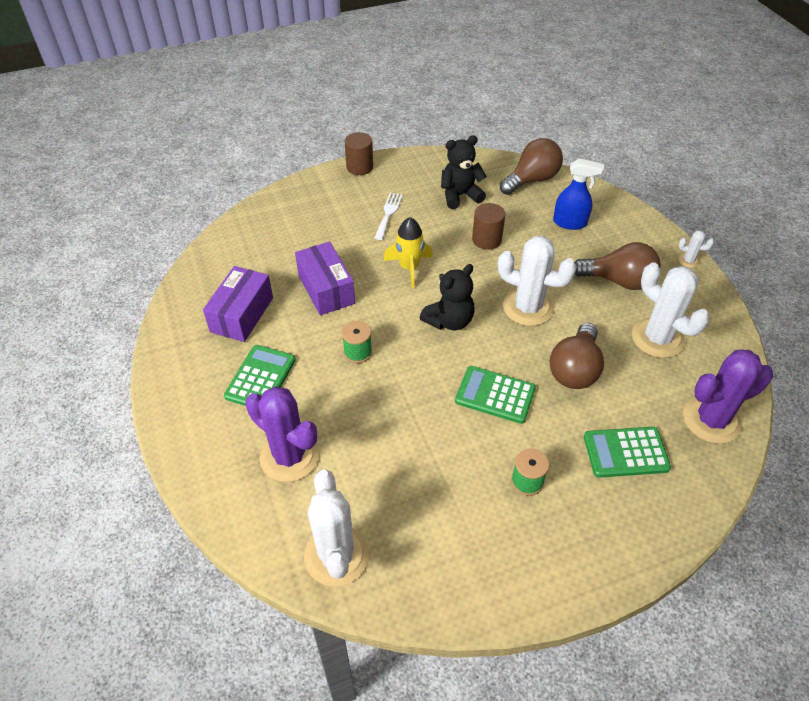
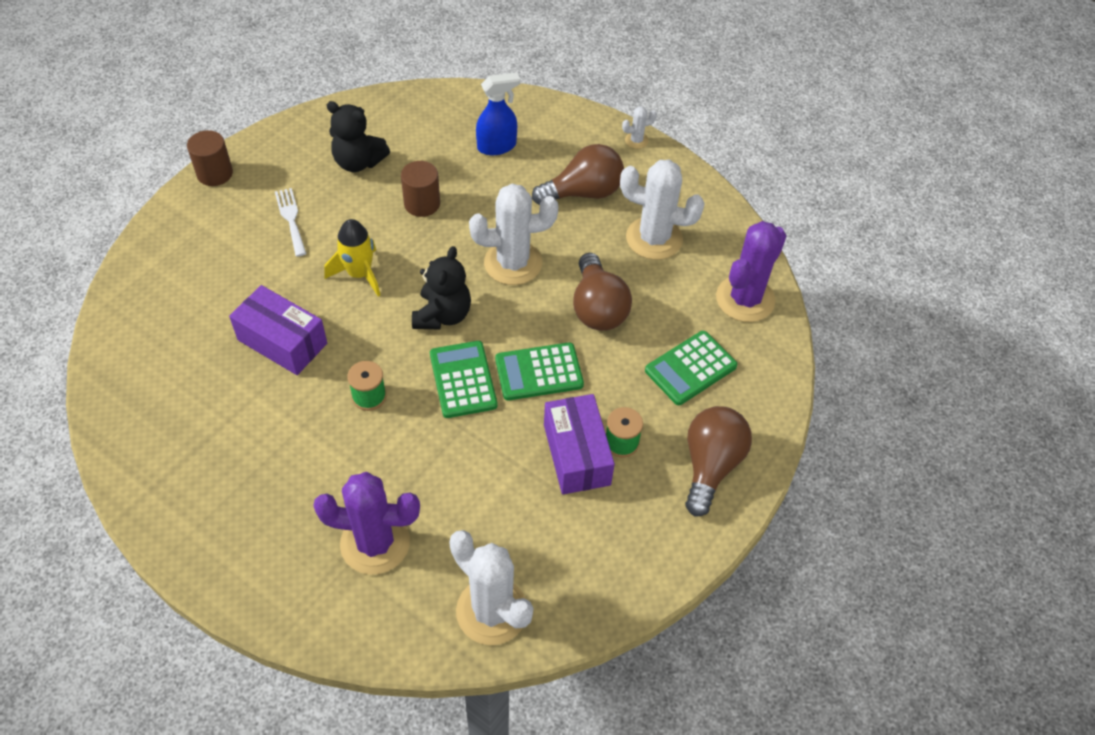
camera: 35 degrees left, 5 degrees up
purple box [203,266,273,342] -> purple box moved to [544,394,615,494]
green calculator [224,345,296,406] -> green calculator moved to [430,341,497,418]
black teddy bear [441,135,487,209] -> black teddy bear turned 105 degrees counterclockwise [327,101,390,172]
brown light bulb [500,138,563,195] -> brown light bulb moved to [685,406,752,516]

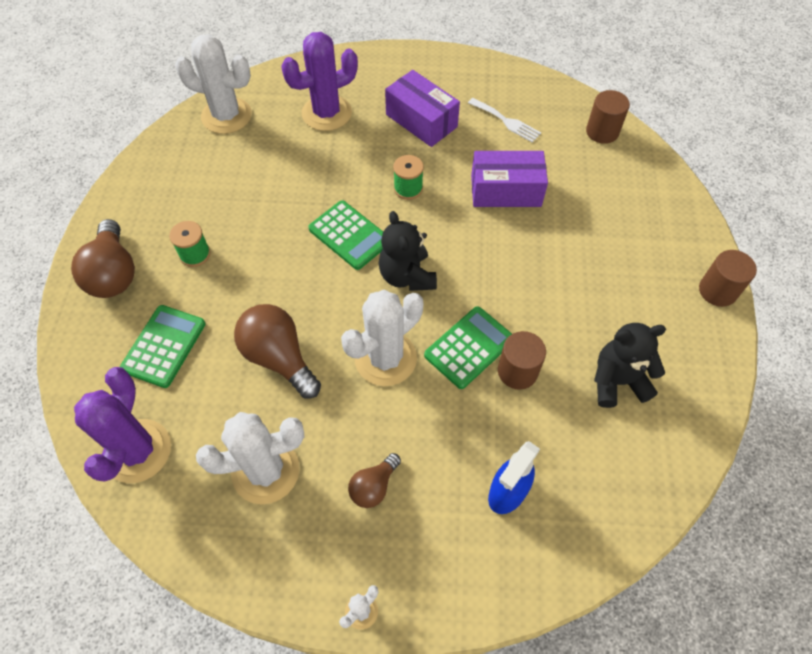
camera: 150 degrees right, 5 degrees up
white fork [275,188,306,257] -> white fork moved to [468,98,541,143]
yellow rocket [324,219,380,297] -> none
green calculator [495,342,584,401] -> green calculator moved to [424,306,512,389]
brown light bulb [532,144,624,205] -> brown light bulb [348,453,401,508], size x0.57
purple box [544,394,615,494] -> purple box moved to [385,70,460,147]
none -> brown cylinder [586,90,630,144]

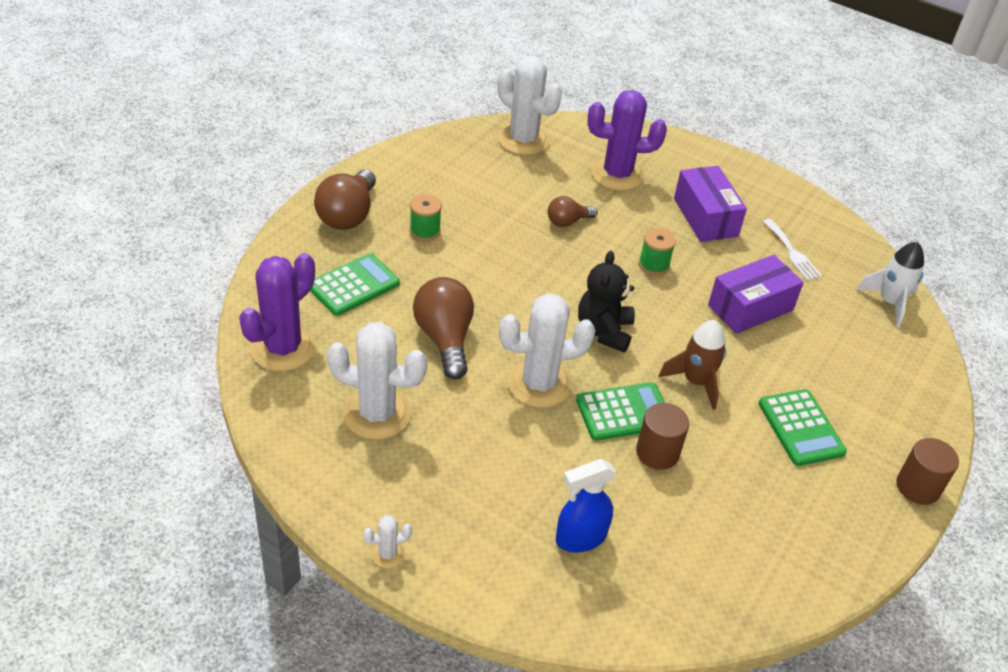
camera: 25 degrees right, 15 degrees down
green calculator [308,201,383,270] -> green calculator moved to [759,389,847,466]
brown light bulb [348,453,401,508] -> brown light bulb moved to [548,196,597,227]
purple box [471,151,548,207] -> purple box turned 60 degrees counterclockwise [708,255,804,334]
brown cylinder [586,90,630,144] -> white rocket [856,242,924,327]
black teddy bear [594,323,666,408] -> none
none -> brown rocket [659,320,726,410]

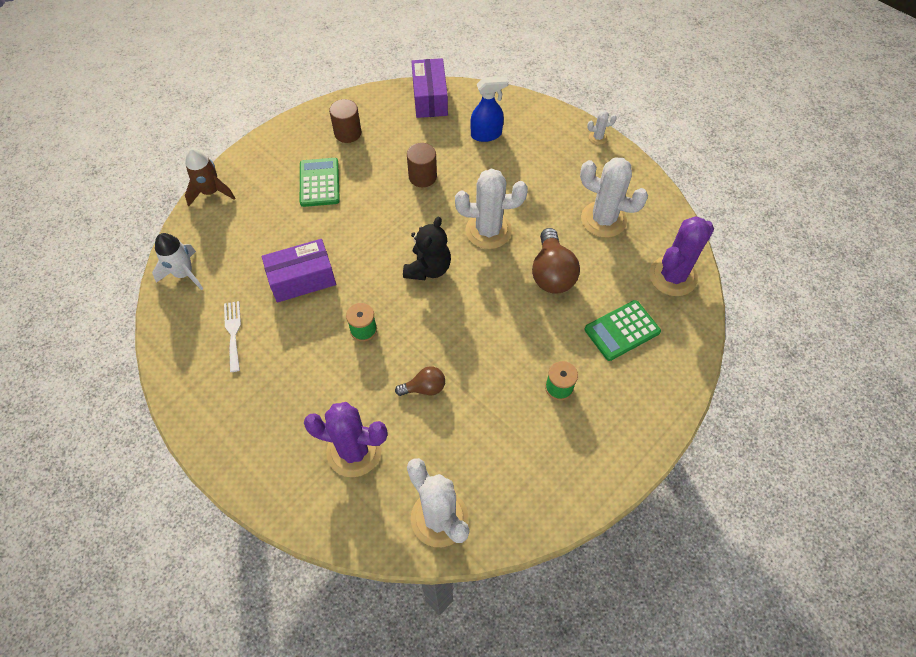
camera: 165 degrees left, 15 degrees up
brown light bulb [314,169,376,230] -> none
green calculator [576,382,665,441] -> none
brown rocket [659,320,726,410] -> brown rocket moved to [185,148,235,206]
purple box [674,166,747,242] -> purple box moved to [412,58,448,118]
brown cylinder [897,438,959,505] -> brown cylinder moved to [329,99,361,143]

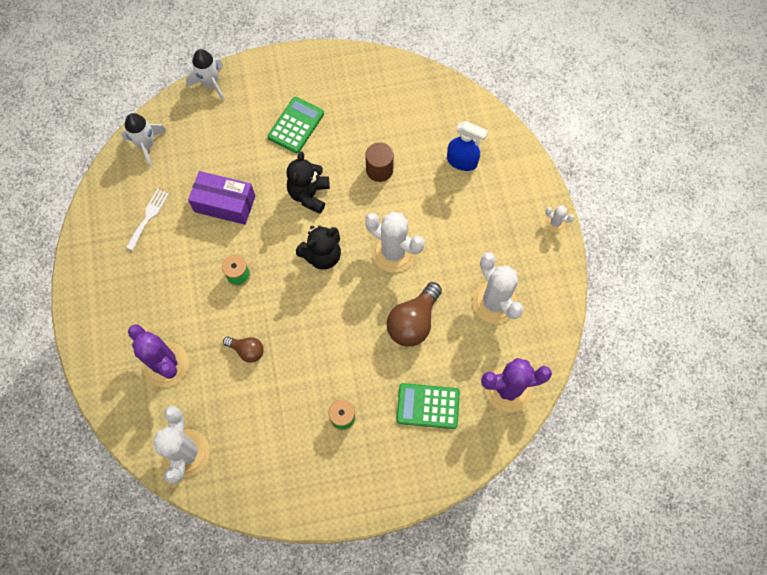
camera: 35 degrees right, 10 degrees up
brown rocket [185,148,235,206] -> white rocket [186,49,225,101]
brown cylinder [329,99,361,143] -> none
purple box [412,58,448,118] -> none
none -> black teddy bear [287,151,330,214]

